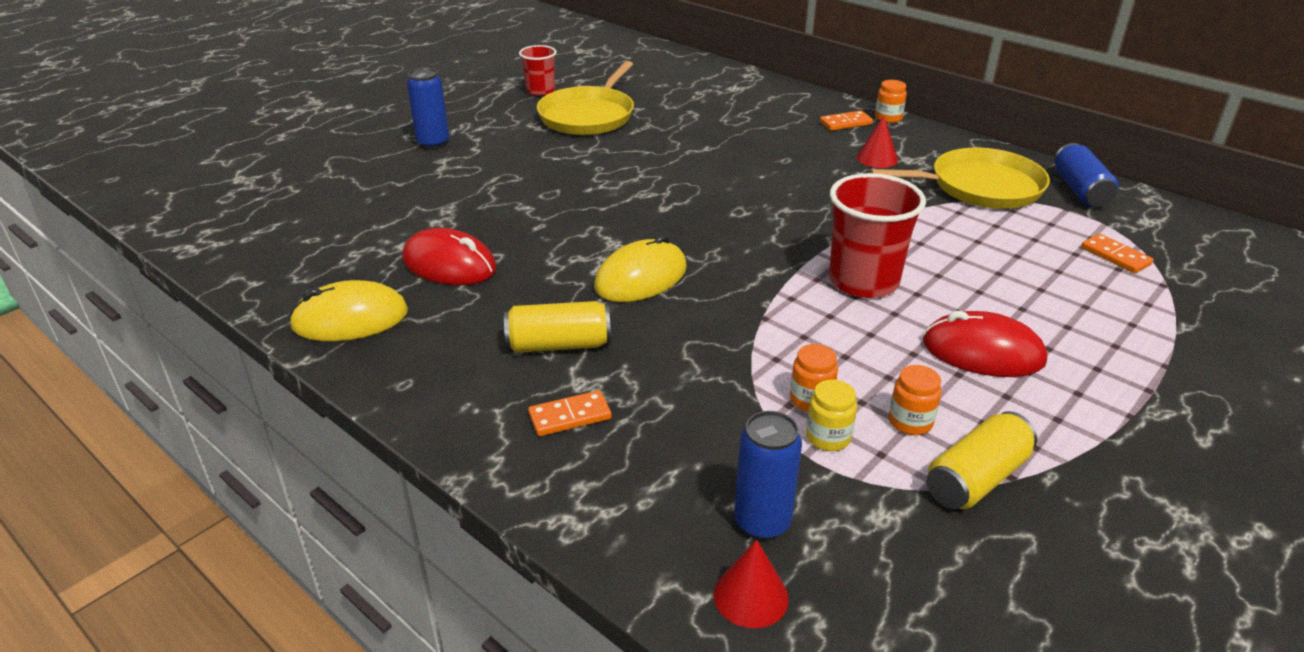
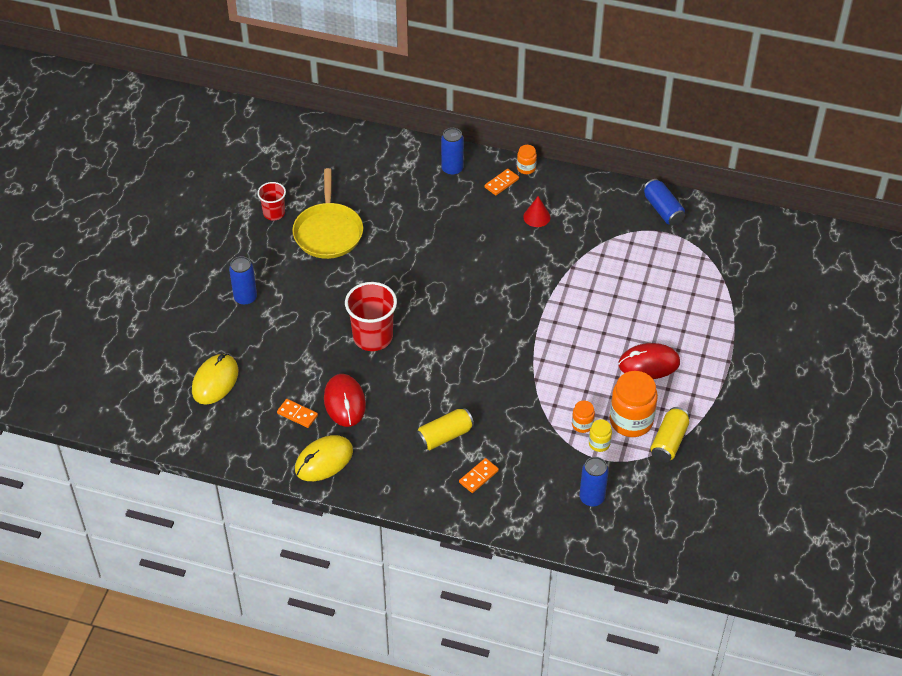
camera: 25 degrees left, 15 degrees up
red mouse [402,228,496,285] -> red mouse turned 75 degrees clockwise [324,374,366,427]
yellow mouse [594,234,687,302] -> yellow mouse moved to [192,354,238,405]
red cone [713,540,789,628] -> none
red cup [829,173,926,298] -> red cup moved to [345,282,397,351]
yellow pan [870,148,1050,209] -> none
orange jar [889,365,942,435] -> orange jar [610,371,658,437], size x2.04
orange domino [1081,234,1153,273] -> orange domino moved to [277,399,318,428]
none -> blue can [441,128,464,176]

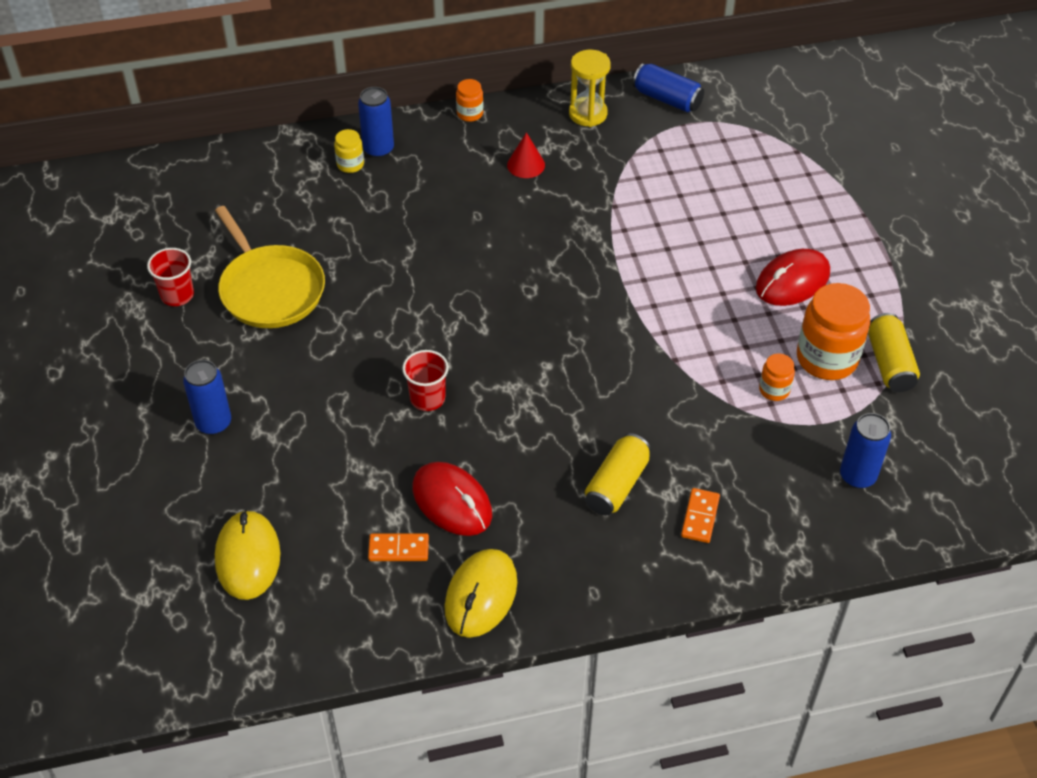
camera: 30 degrees left, 0 degrees up
red cup [345,282,397,351] -> red cup [402,350,449,411], size x0.59
orange domino [484,169,519,195] -> none
yellow jar [589,419,612,452] -> yellow jar moved to [334,129,364,173]
none -> yellow hourglass [569,50,611,127]

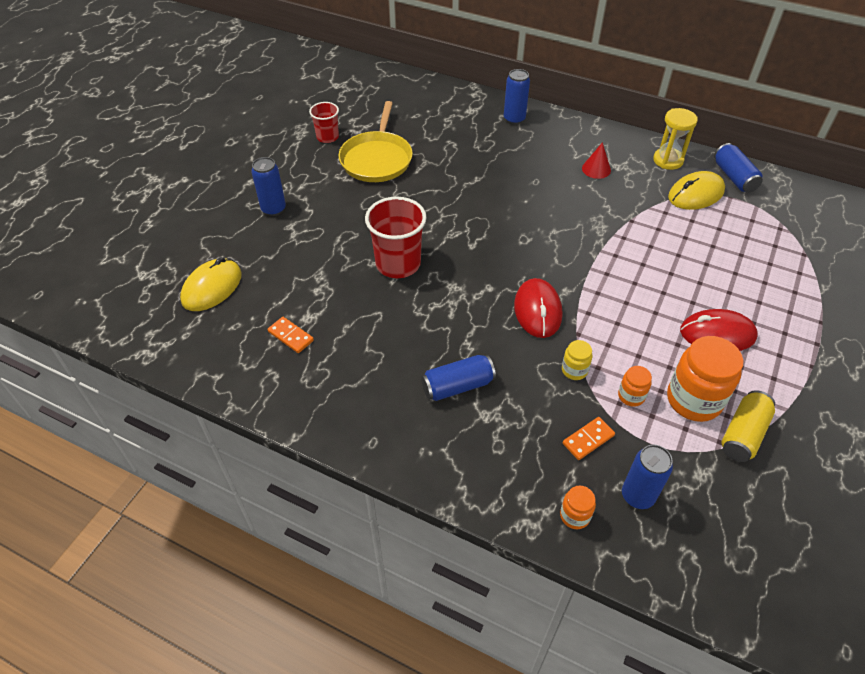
camera: 40 degrees right, 0 degrees up
yellow jar [334,129,364,173] -> yellow jar moved to [562,340,593,380]
red cup [402,350,449,411] -> red cup [365,197,427,278], size x1.71
red mouse [413,462,492,536] -> red mouse moved to [514,278,562,338]
yellow mouse [444,549,517,638] -> yellow mouse moved to [668,171,725,210]
orange jar [456,79,483,122] -> orange jar moved to [560,486,596,529]
yellow can [585,433,651,516] -> blue can [421,355,496,401]
orange domino [681,488,720,543] -> orange domino moved to [563,417,615,460]

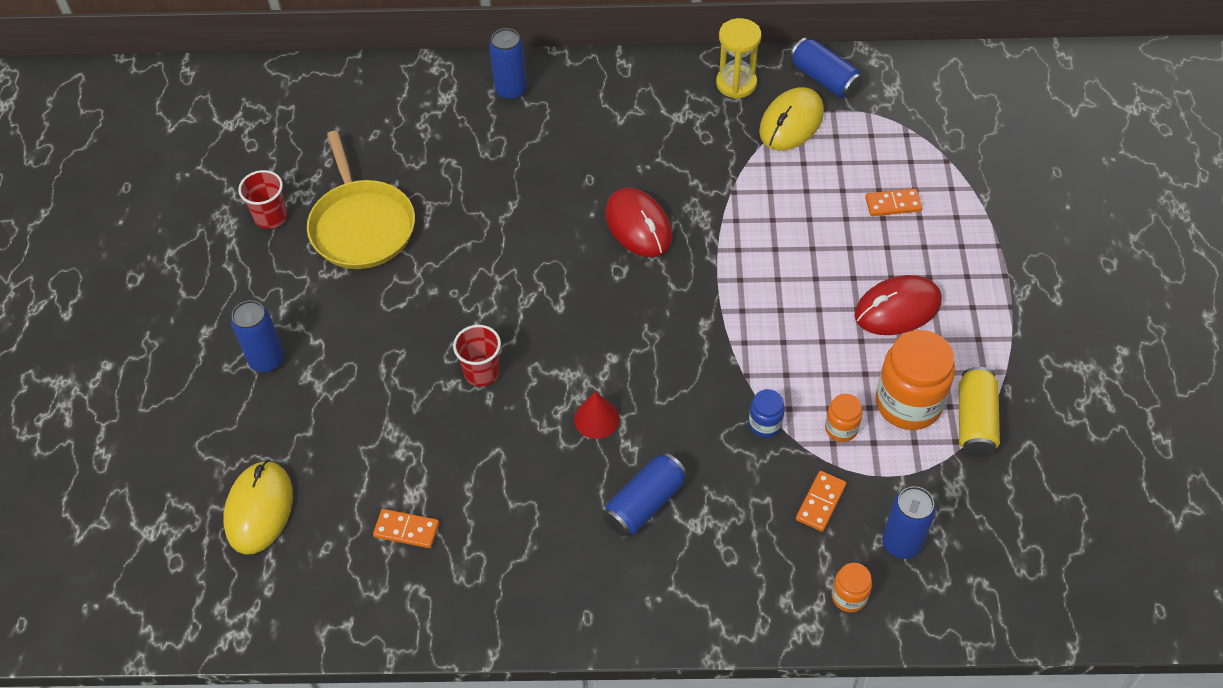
camera: 25 degrees left, 5 degrees up
red cup [365,197,427,278] -> red cup [453,325,501,386], size x0.59
red mouse [514,278,562,338] -> red mouse moved to [605,188,672,257]
yellow jar [562,340,593,380] -> blue jar [749,389,785,438]
red cone [582,142,611,179] -> red cone moved to [574,392,620,439]
none -> orange domino [865,189,922,216]

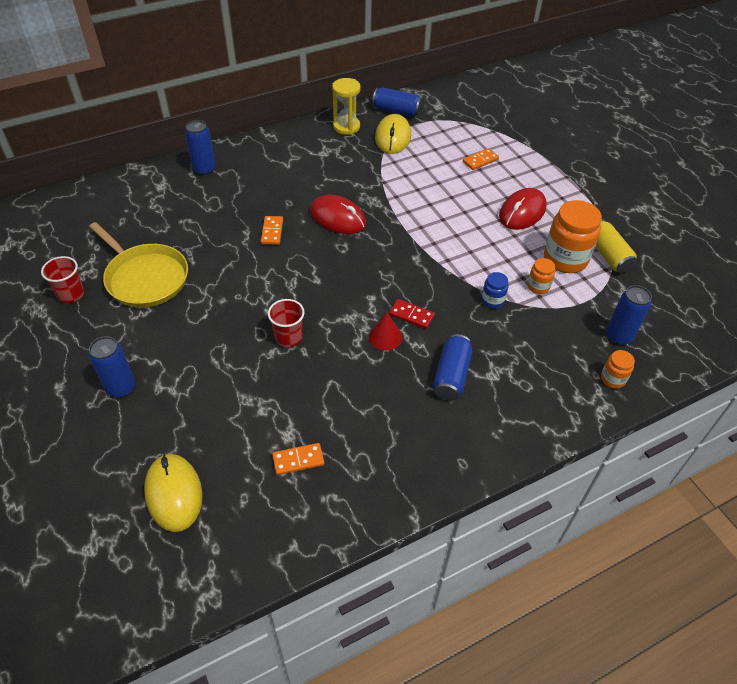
camera: 30 degrees left, 5 degrees down
orange domino [796,471,846,532] -> orange domino moved to [261,216,283,245]
none -> red domino [389,299,435,329]

